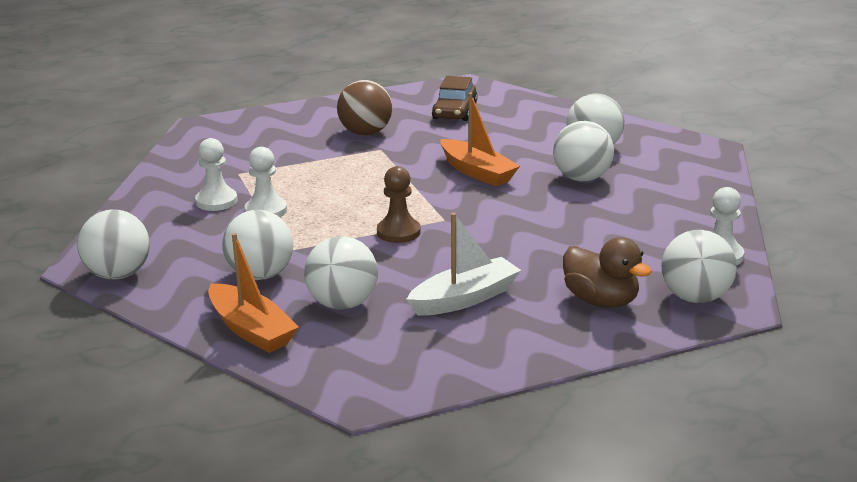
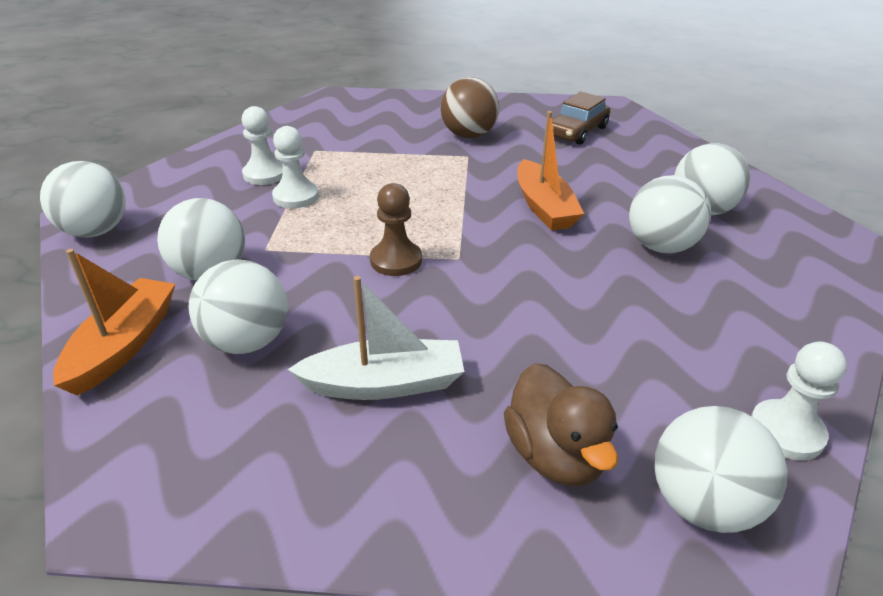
camera: 25 degrees right, 10 degrees up
orange boat [208,233,299,353] -> orange boat turned 150 degrees counterclockwise [53,249,175,395]

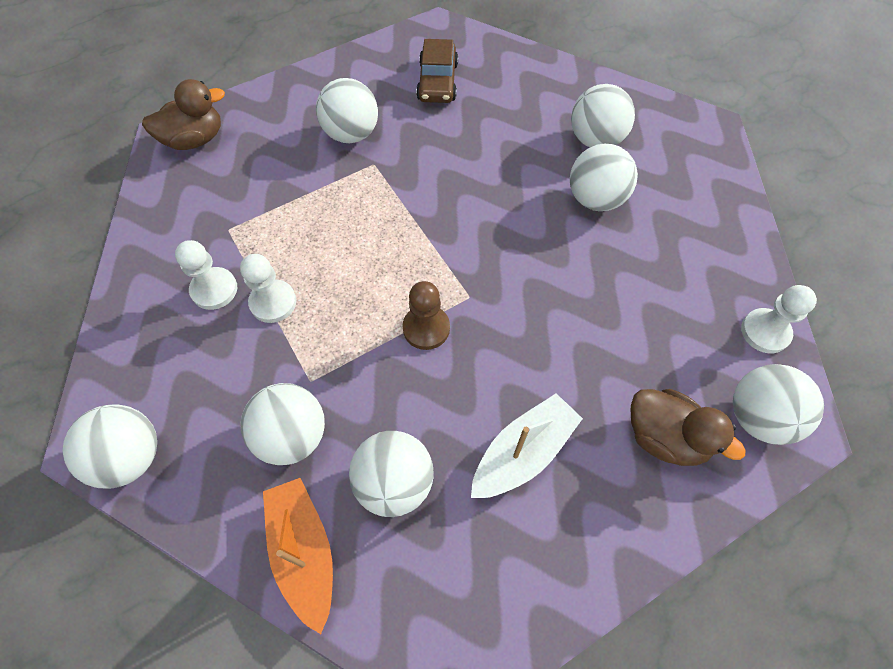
camera: 35 degrees left, 25 degrees up
brown ball [441,77,499,138] -> white ball [316,78,378,143]
orange boat [517,111,584,231] -> none
none -> brown duck [142,79,225,150]

